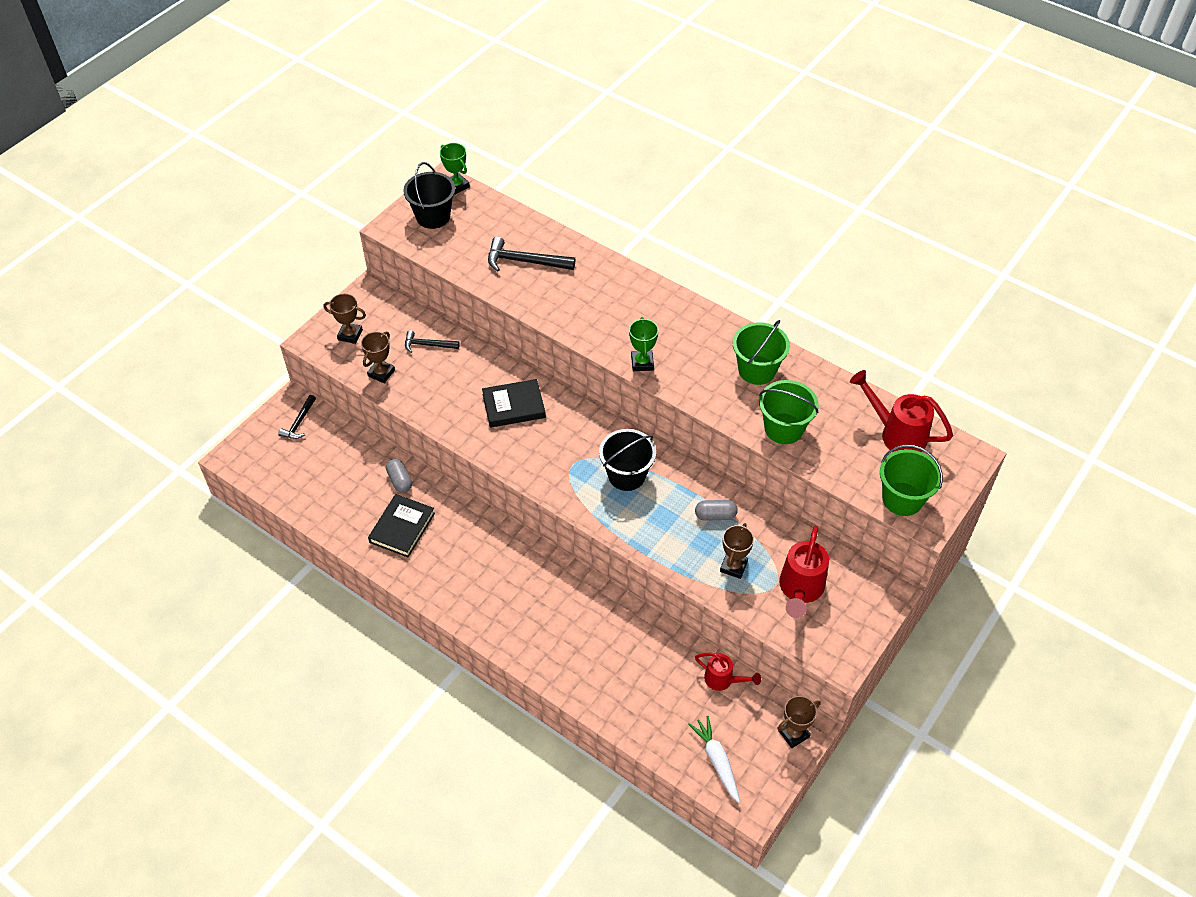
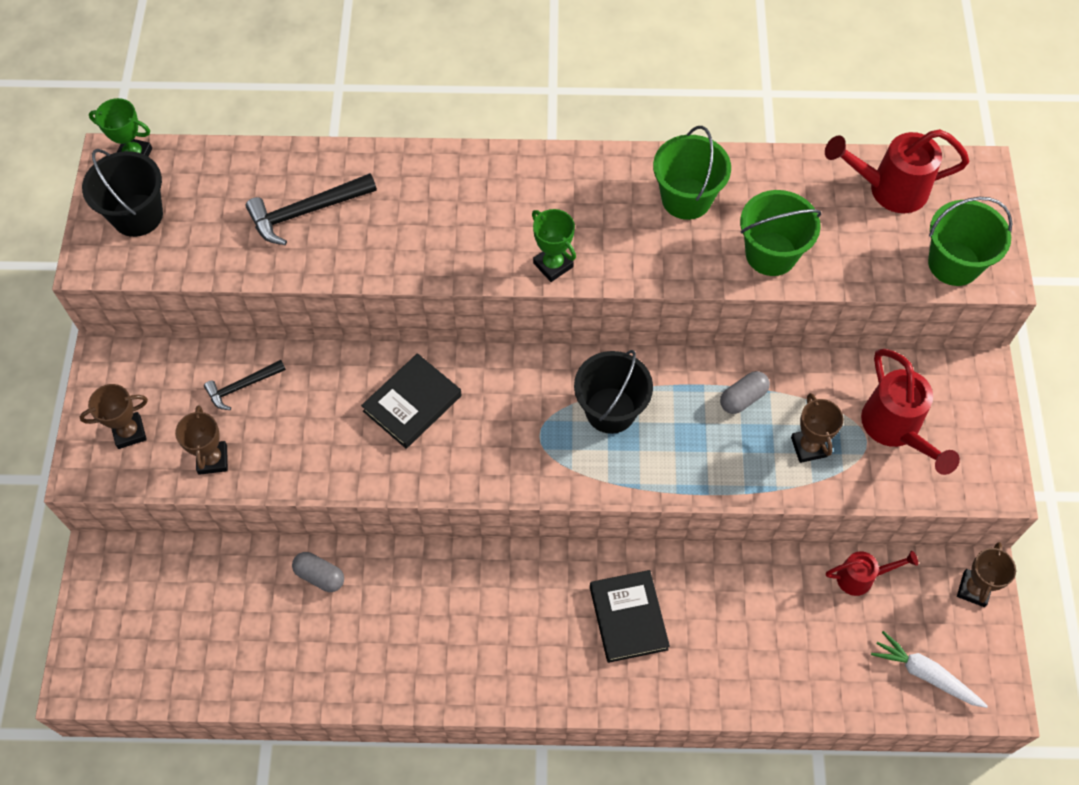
camera: 35 degrees left, 10 degrees up
black hammer [278,395,316,439] -> none
black book [368,494,435,557] -> black book moved to [590,570,670,663]

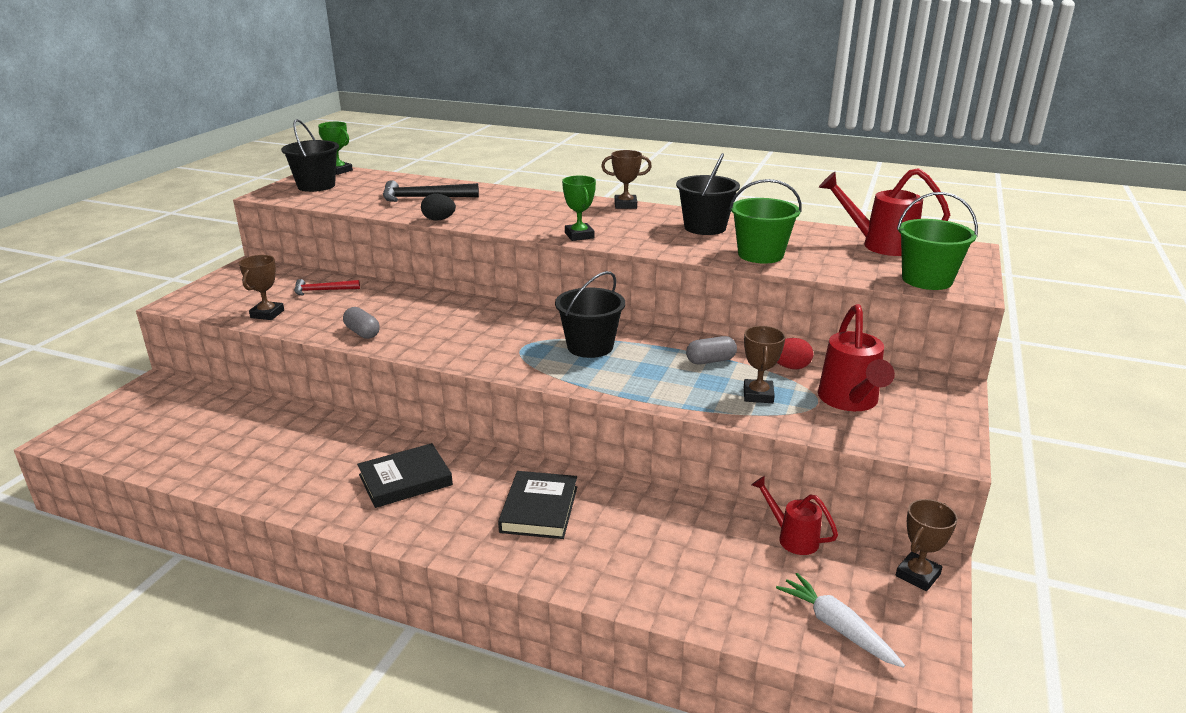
camera: 20 degrees right, 35 degrees down
brown trophy [80,384,148,449] -> brown trophy moved to [601,150,652,209]
black hammer [204,360,286,410] -> red hammer [294,279,360,296]
grey capsule [292,552,344,592] -> grey capsule moved to [343,307,380,339]
black book [361,353,462,449] -> black book moved to [357,443,453,508]
green bucket [653,126,731,220] -> black bucket [676,153,740,235]
red watering can [826,551,918,596] -> red watering can turned 150 degrees counterclockwise [751,476,838,555]
none -> black egg [421,194,456,221]
none -> red egg [777,338,813,369]

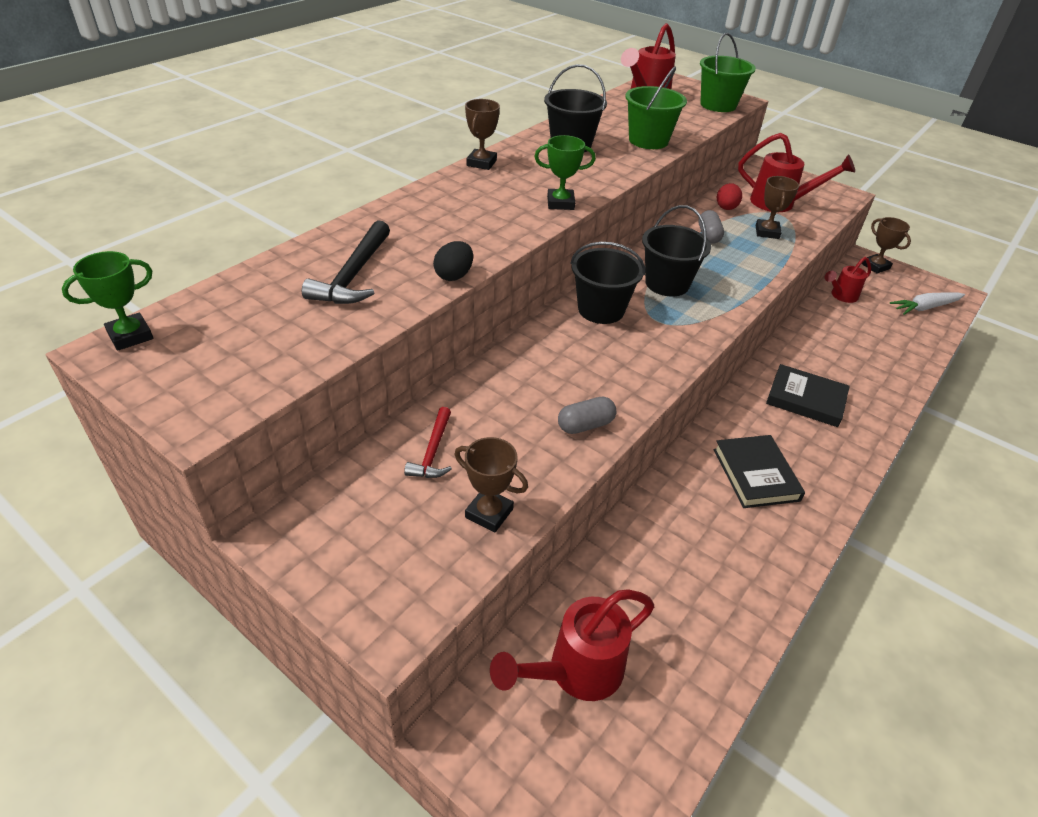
camera: 75 degrees left, 15 degrees up
black bucket [281,119,339,192] -> black bucket moved to [570,242,645,324]
brown trophy [744,326,785,403] -> brown trophy turned 75 degrees clockwise [756,176,799,239]
none -> red watering can [490,589,654,701]

